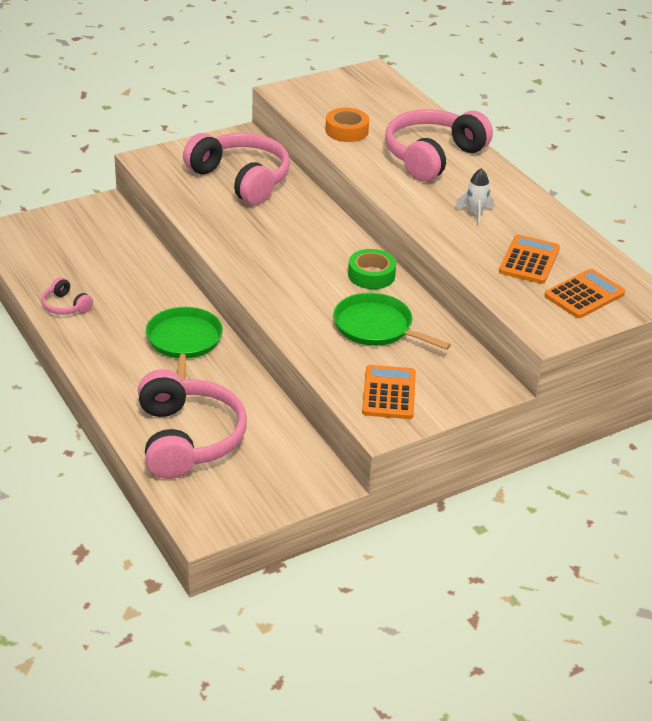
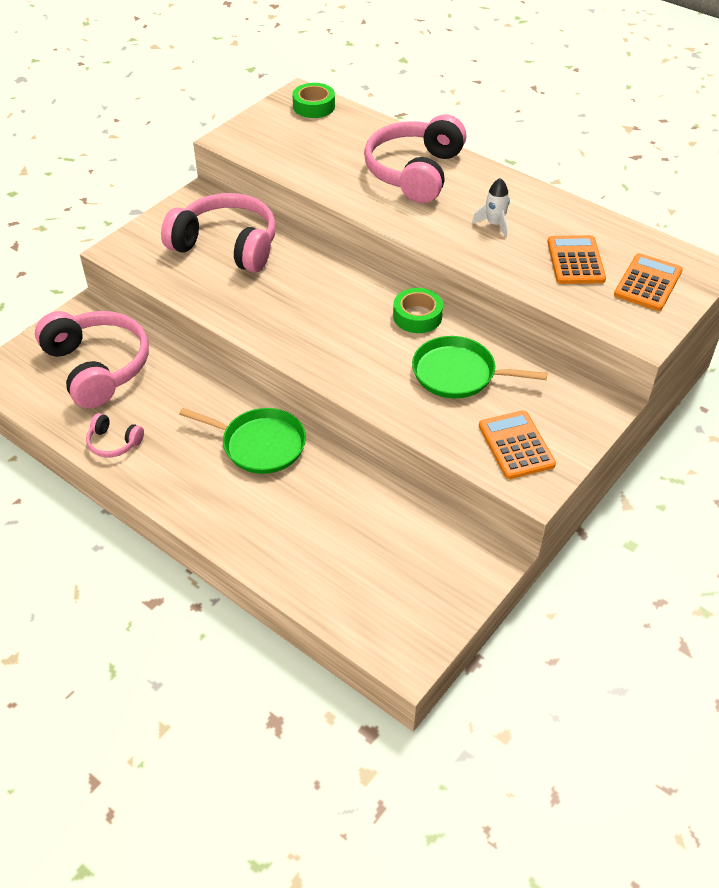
camera: 20 degrees left, 10 degrees up
pink headphones [138,369,247,479] -> pink headphones moved to [35,311,149,408]
green pan [146,307,223,380] -> green pan turned 135 degrees clockwise [179,408,306,474]
orange tape [326,108,369,142] -> none
none -> green tape [292,83,335,118]

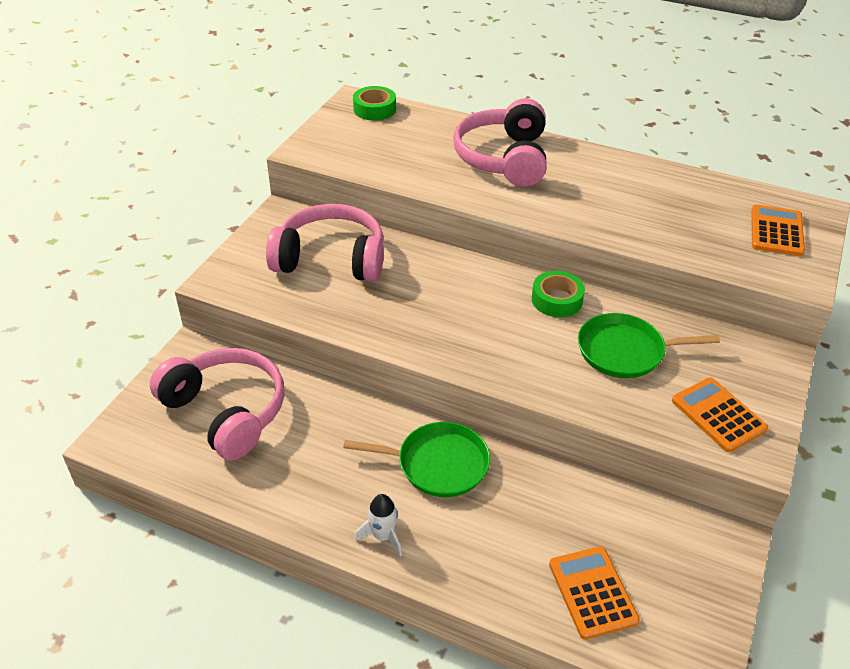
camera: 15 degrees left, 5 degrees down
pink headphones [86,413,144,457] -> none
white rocket [472,178,510,238] -> white rocket moved to [354,494,402,556]
orange calculator [547,235,606,284] -> orange calculator moved to [549,546,640,640]

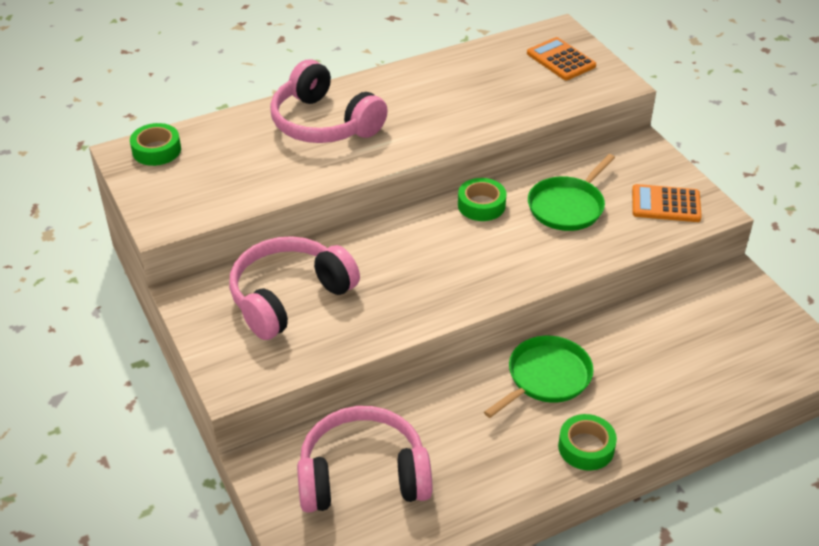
camera: 50 degrees left, 0 degrees up
white rocket [354,494,402,556] -> green tape [558,414,617,471]
orange calculator [549,546,640,640] -> none

